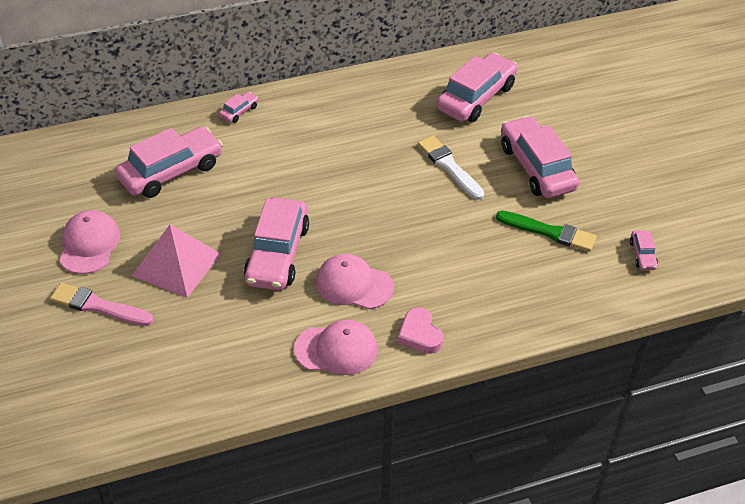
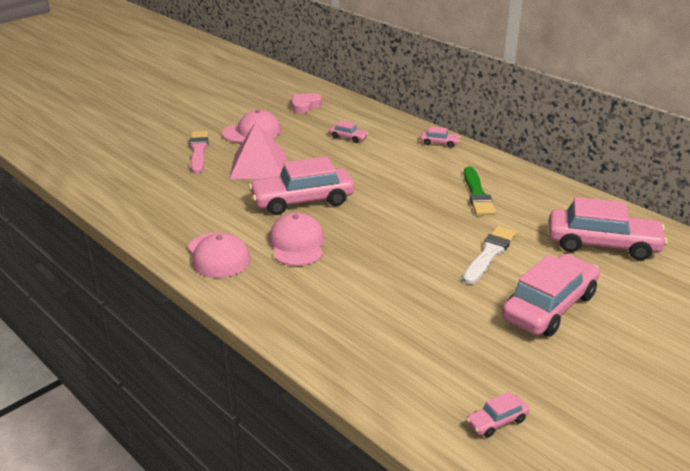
camera: 65 degrees right, 15 degrees down
pink car [115,127,223,198] -> pink car [329,120,368,143], size x0.44
pink heart [398,307,443,354] -> pink heart moved to [292,93,322,113]
green brush [496,211,596,252] -> green brush moved to [464,167,496,215]

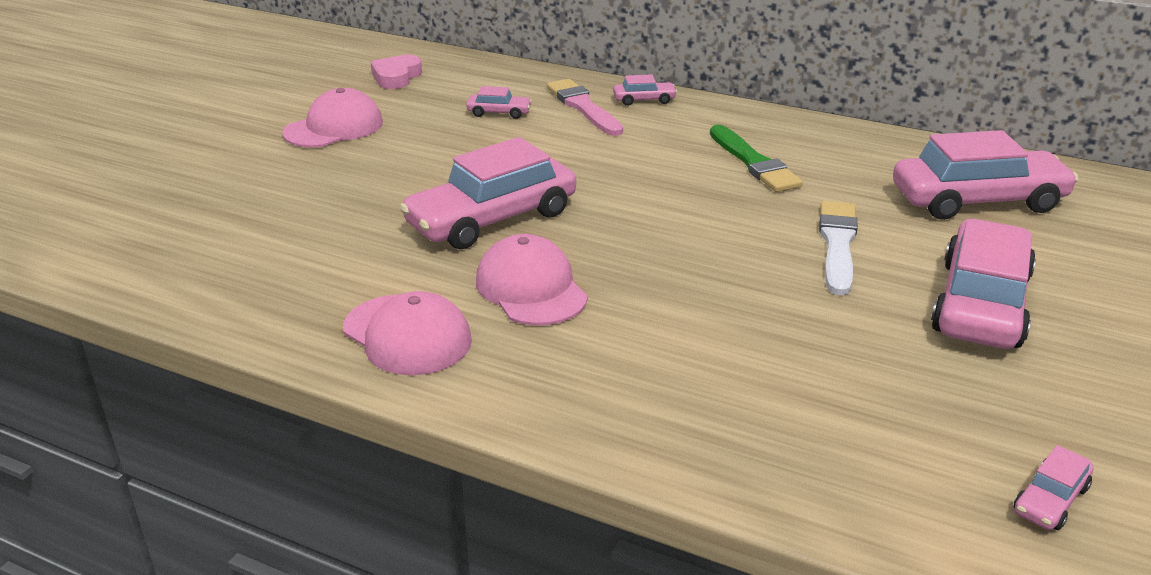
camera: 20 degrees left, 0 degrees up
pink brush [189,131,209,173] -> pink brush moved to [547,79,623,136]
pink pyramid [229,122,287,179] -> none

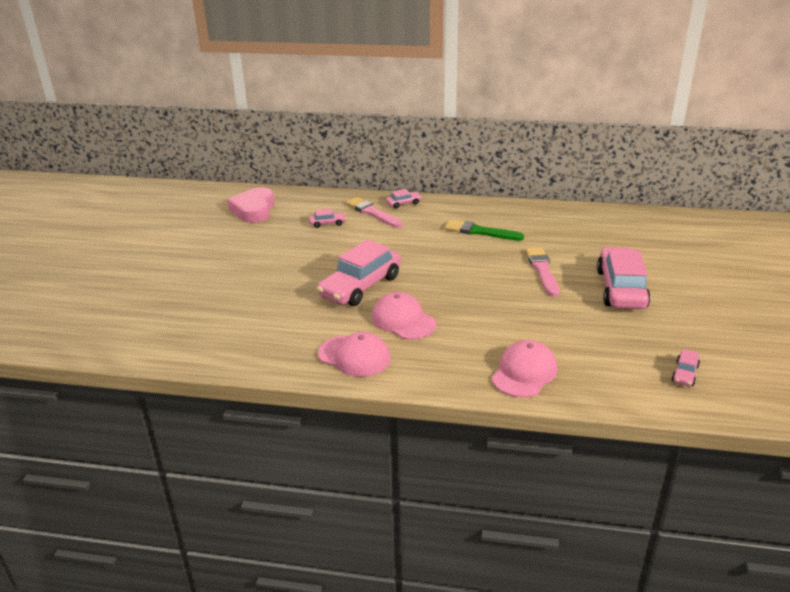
camera: 15 degrees left, 0 degrees up
pink cap [282,88,383,148] -> pink cap moved to [492,340,557,398]
pink heart [370,55,422,89] -> pink heart [227,187,275,223], size x1.54
green brush [710,125,803,192] -> green brush turned 150 degrees clockwise [445,220,524,241]
white brush [819,201,858,295] -> pink brush [525,247,559,297]
pink car [893,130,1079,220] -> none

